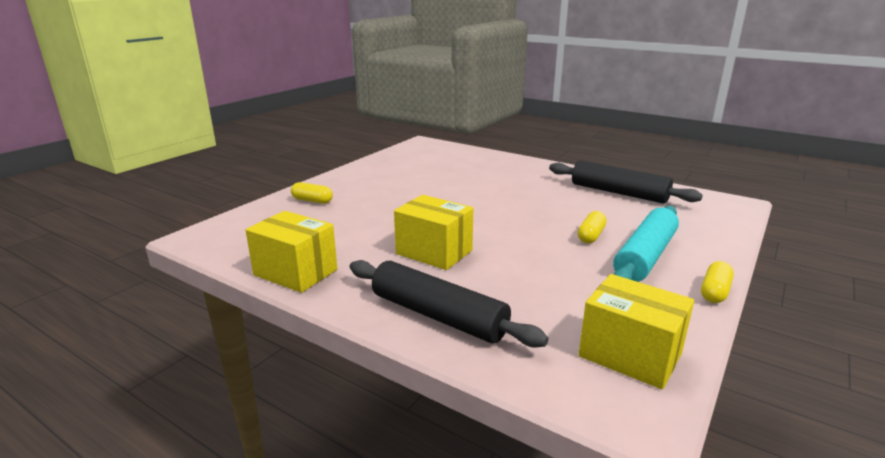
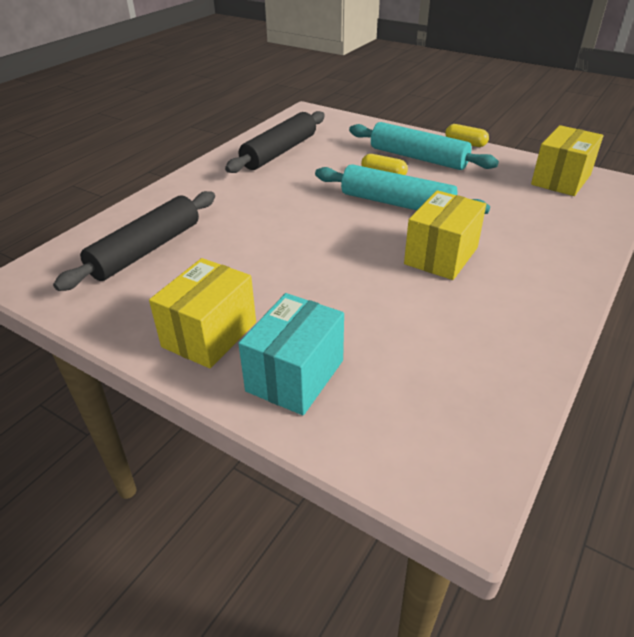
camera: 90 degrees left, 15 degrees up
yellow box [246,211,337,293] -> yellow box moved to [149,258,256,368]
yellow capsule [291,182,333,204] -> turquoise box [238,293,344,415]
black rolling pin [350,260,548,348] -> black rolling pin moved to [53,191,215,291]
none -> turquoise rolling pin [315,164,490,214]

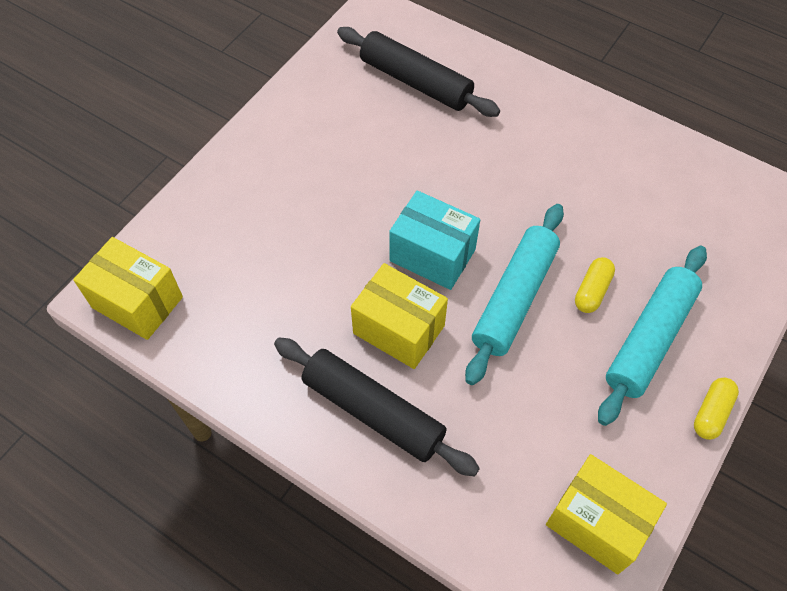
camera: 90 degrees right, 20 degrees up
yellow box [149,258,256,368] -> yellow box moved to [73,237,183,340]
black rolling pin [225,111,325,173] -> black rolling pin moved to [274,338,480,477]
turquoise box [238,293,344,415] -> turquoise box moved to [389,191,480,290]

